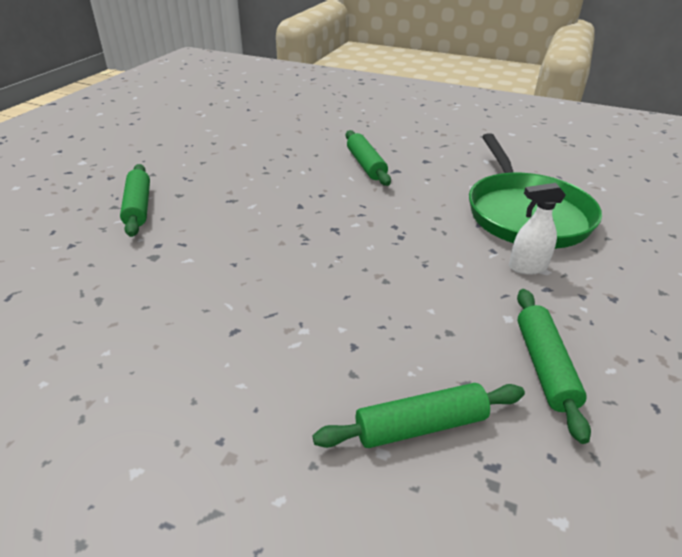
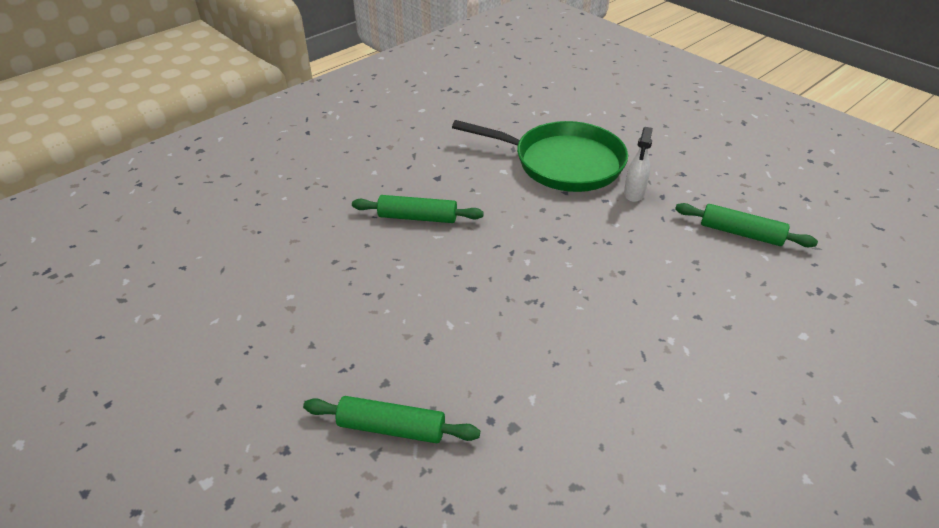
camera: 65 degrees left, 5 degrees up
green rolling pin [313,383,525,448] -> none

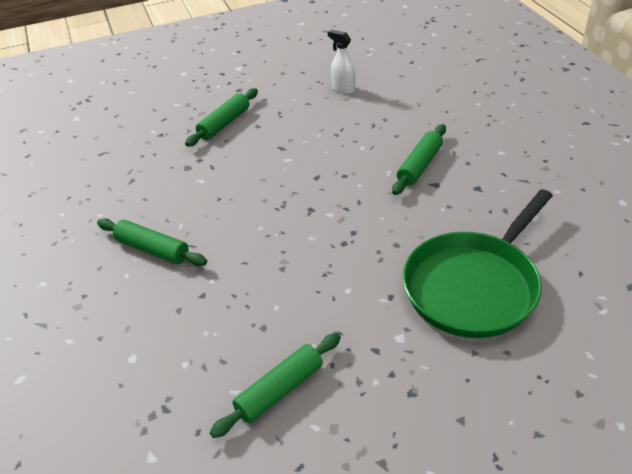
camera: 115 degrees right, 0 degrees up
white spray bottle [624,127,653,202] -> white spray bottle moved to [328,29,355,94]
none -> green rolling pin [97,218,207,266]

